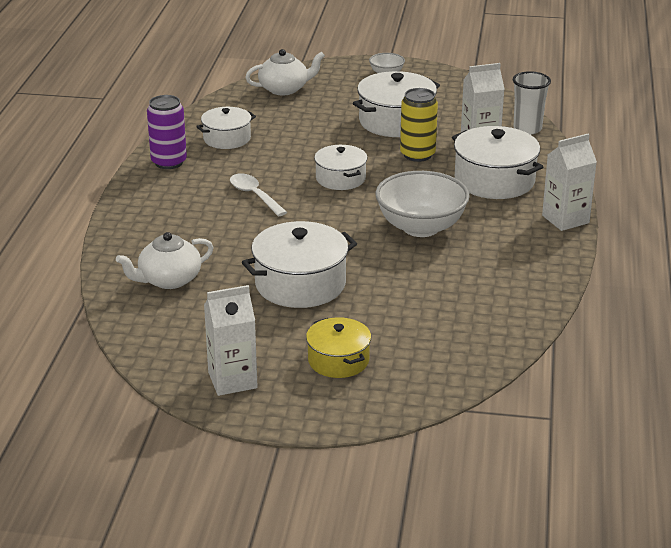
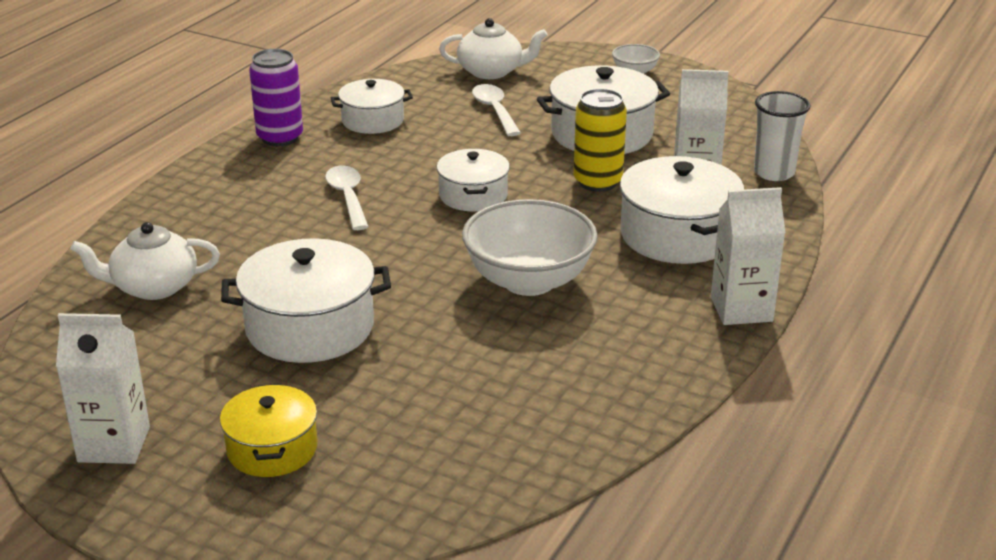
camera: 20 degrees right, 0 degrees up
none -> white spoon [472,84,521,136]

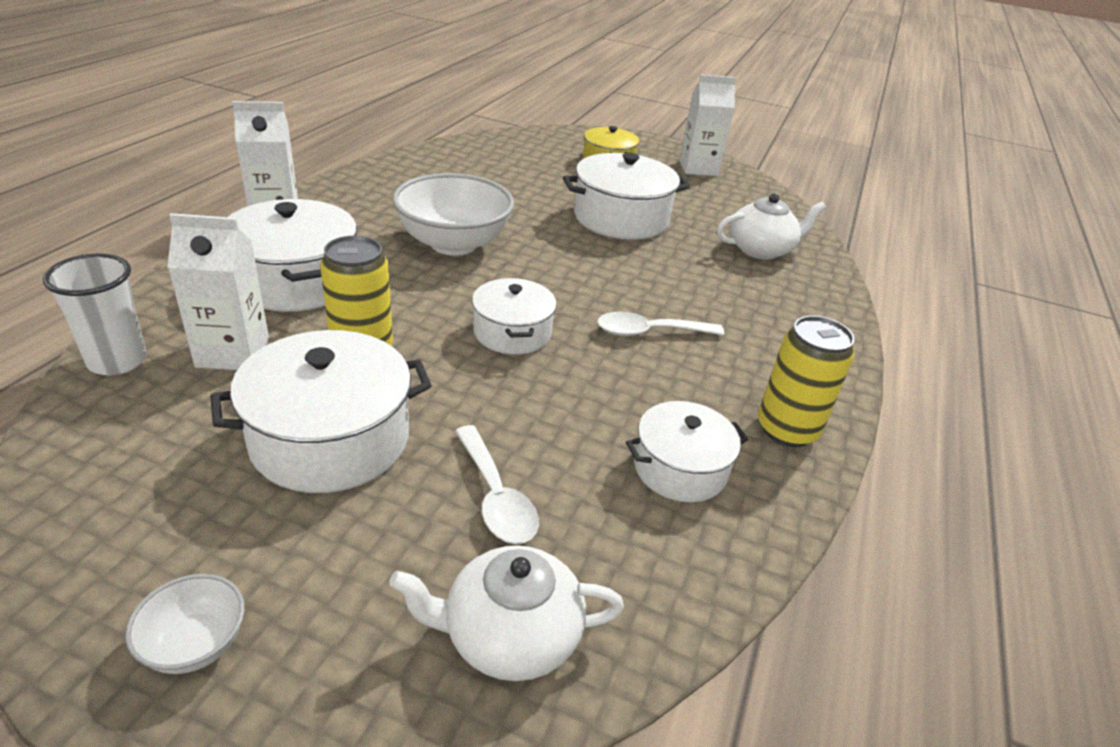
camera: 170 degrees right, 5 degrees up
purple can [249,49,303,146] -> yellow can [758,315,855,447]
white spoon [325,166,369,230] -> white spoon turned 105 degrees clockwise [597,311,724,336]

